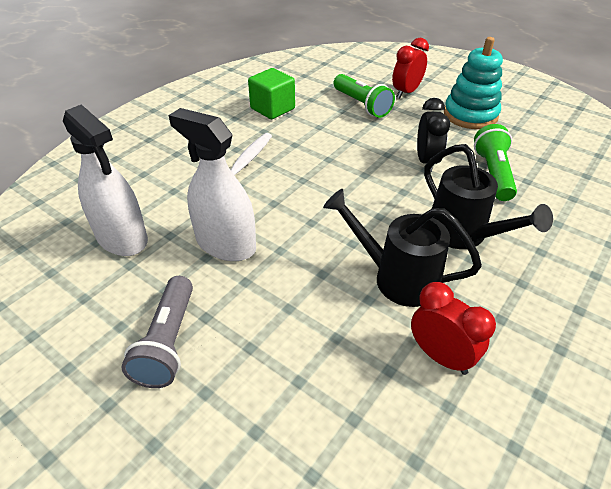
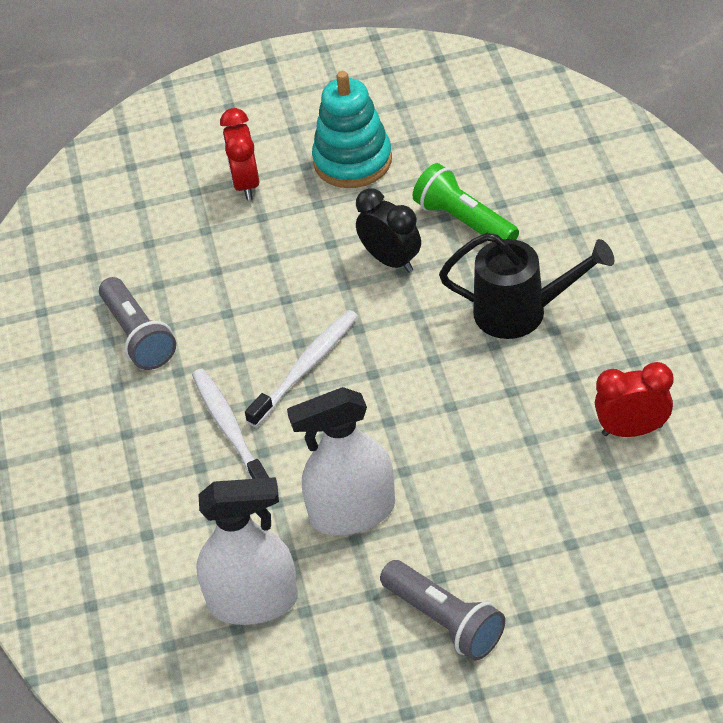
camera: 45 degrees left, 5 degrees up
green cube [248,68,295,119] -> grey flashlight [99,277,176,370]
black watering can [323,189,482,307] -> none
green flashlight [334,74,395,118] -> none
none -> white toothbrush [245,310,358,427]

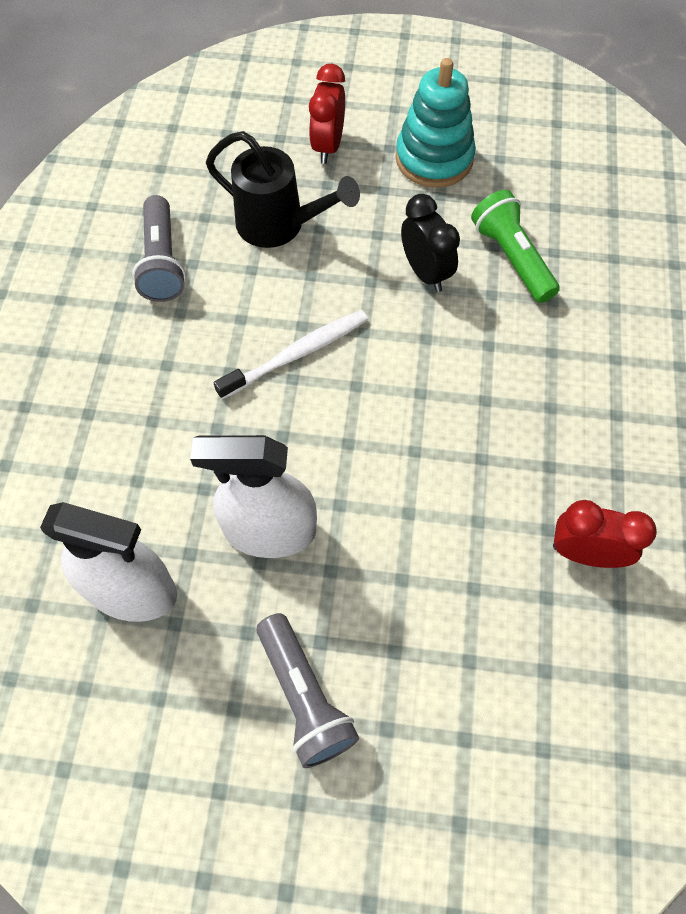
camera: 15 degrees right, 15 degrees up
white toothbrush [192,368,269,479] -> none
black watering can [439,233,614,339] -> black watering can moved to [206,131,360,248]

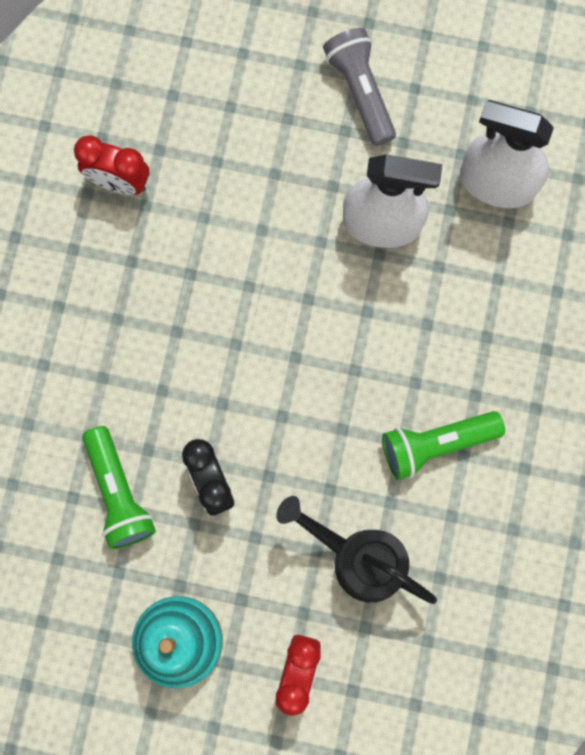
camera: 175 degrees left, 15 degrees up
grey flashlight [132,195,186,302] -> none
white toothbrush [213,310,368,399] -> none
none -> green flashlight [382,411,505,480]

